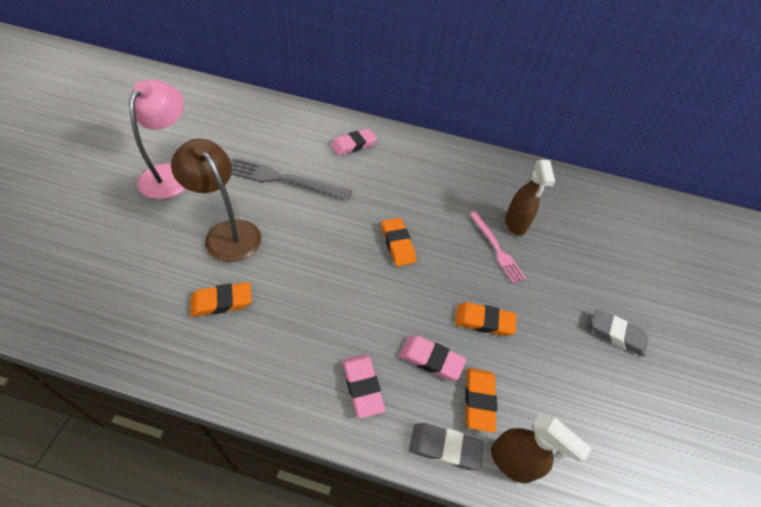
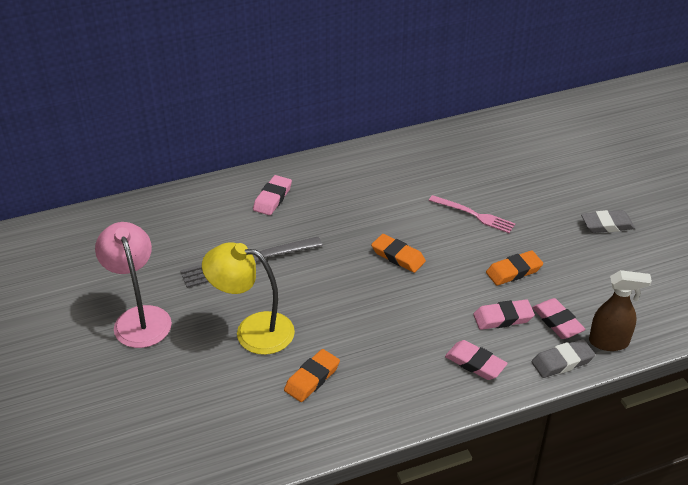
camera: 30 degrees left, 10 degrees down
brown lamp [171,139,261,262] -> yellow lamp [202,242,295,355]
orange eraser [465,368,497,433] -> pink eraser [532,298,586,339]
brown spray bottle [505,160,555,236] -> none

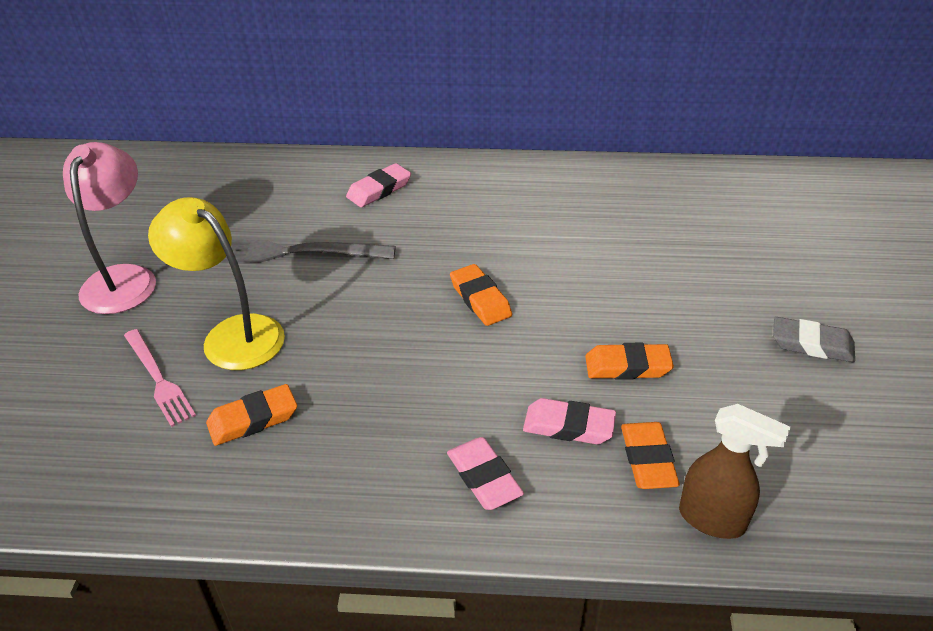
camera: 25 degrees right, 0 degrees up
pink fork [429,195,515,233] -> pink fork moved to [124,329,196,427]
pink eraser [532,298,586,339] -> orange eraser [621,422,680,489]
grey eraser [532,339,595,378] -> none

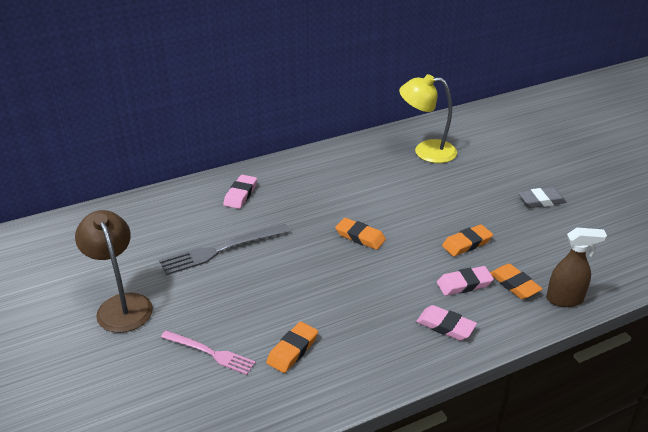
camera: 30 degrees left, 5 degrees down
pink lamp [63,142,156,314] -> brown lamp [75,210,153,333]
yellow lamp [148,197,285,370] -> yellow lamp moved to [399,74,457,163]

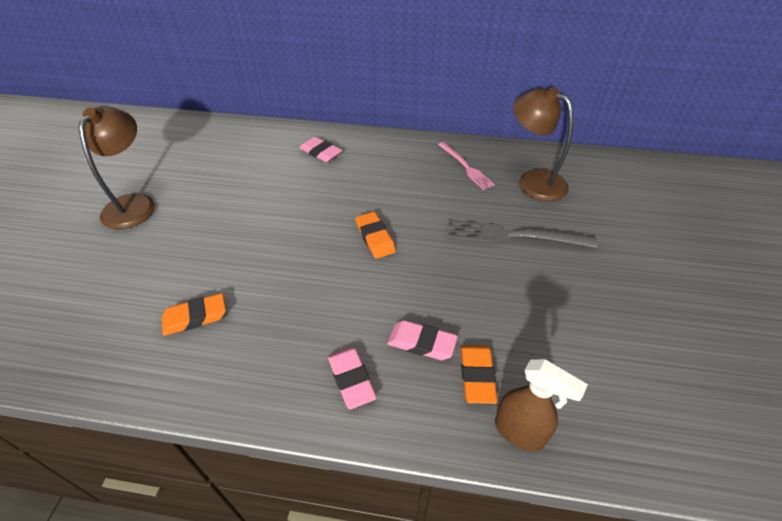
camera: 35 degrees right, 10 degrees up
grey fork [159,224,290,275] -> grey fork moved to [447,220,597,248]
pink fork [161,330,256,375] -> pink fork moved to [438,142,495,190]
pink eraser [223,175,257,209] -> pink eraser turned 75 degrees clockwise [299,137,342,162]
yellow lamp [399,74,457,163] -> brown lamp [513,87,573,201]
orange eraser [442,224,493,256] -> none
grey eraser [518,187,566,208] -> none

